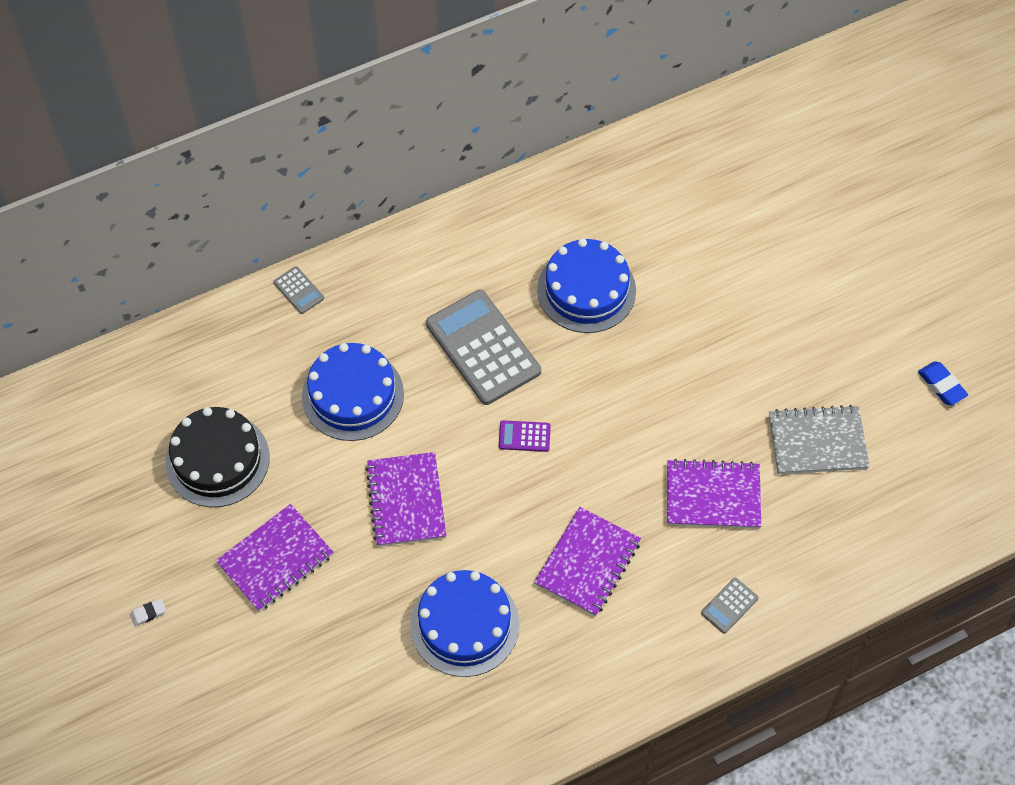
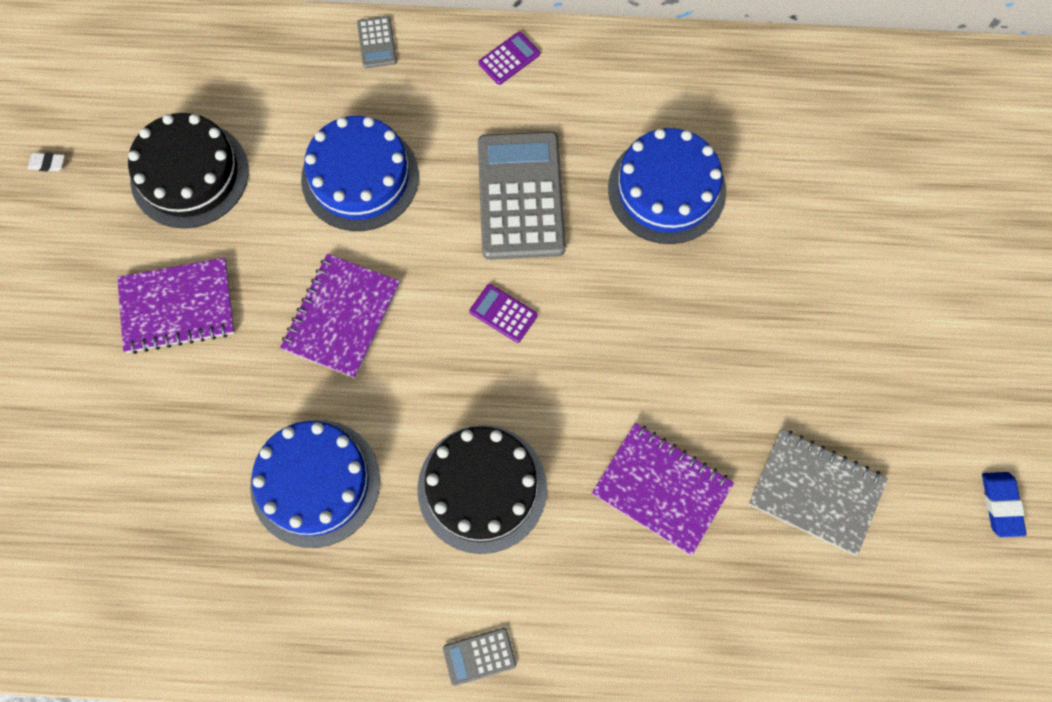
camera: 30 degrees right, 10 degrees up
white eraser [130,599,166,627] -> white eraser moved to [28,152,65,172]
purple notebook [534,507,641,617] -> black cake [417,425,547,554]
grey calculator [701,578,758,634] -> grey calculator moved to [443,628,516,686]
none -> purple calculator [478,32,540,85]

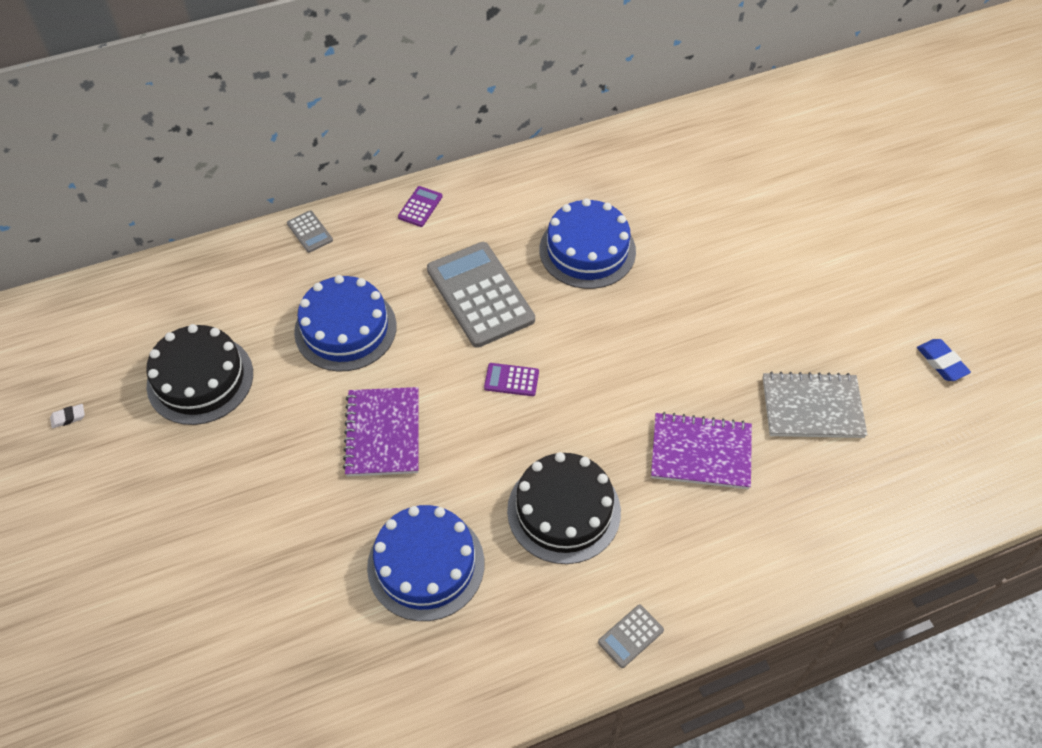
camera: 25 degrees left, 15 degrees down
purple notebook [117,258,235,354] -> none

